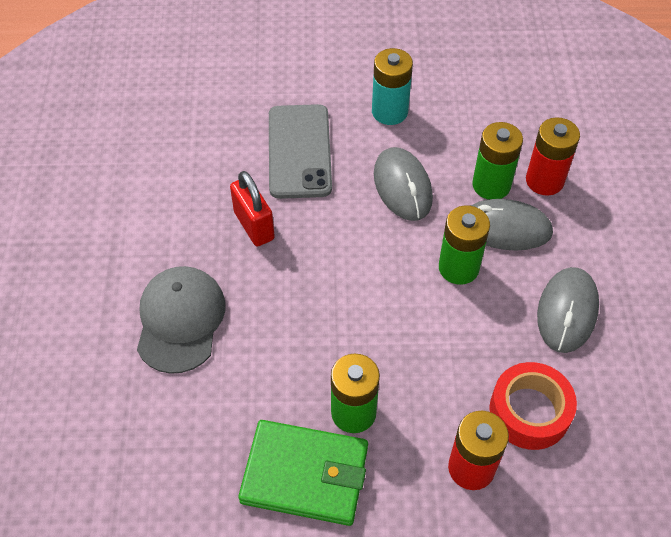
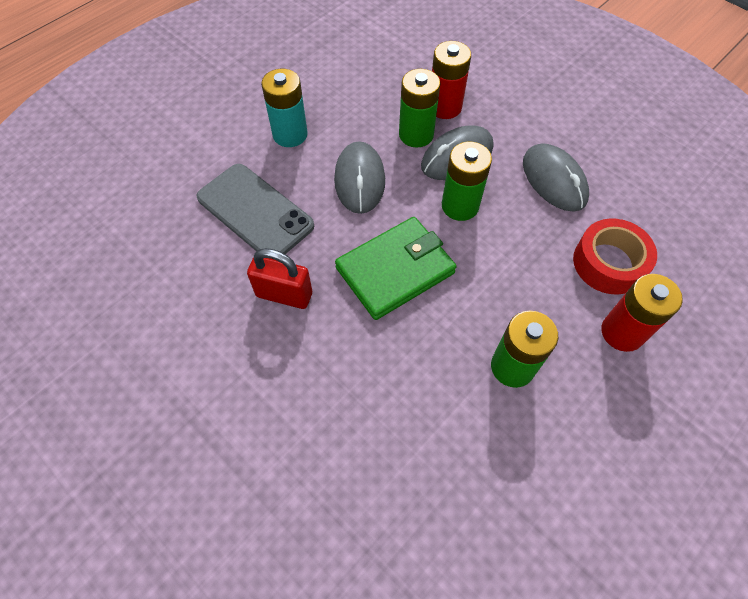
camera: 45 degrees left, 5 degrees up
grey cap [137,266,225,374] -> none
green wallet [238,420,368,526] -> green wallet moved to [335,217,457,320]
grey mouse [374,147,433,221] -> grey mouse turned 60 degrees clockwise [334,141,385,214]

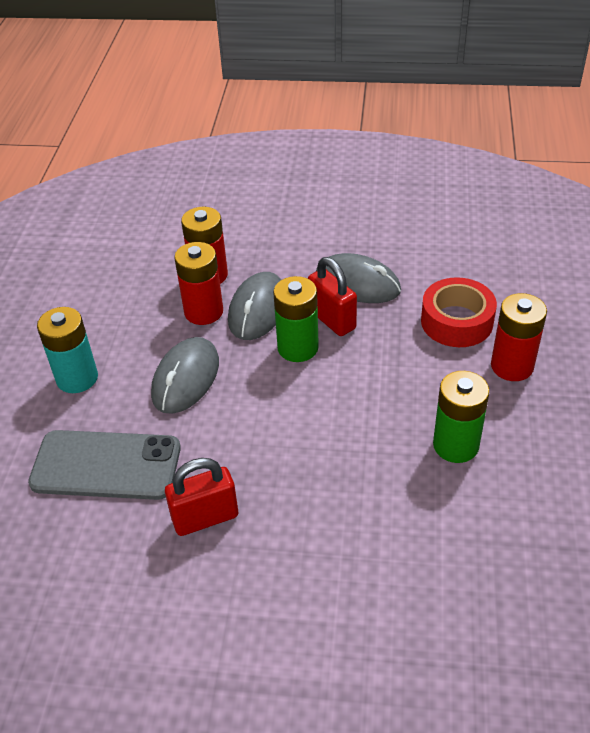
camera: 35 degrees left, 15 degrees down
grey mouse [334,141,385,214] -> grey mouse turned 60 degrees clockwise [151,337,219,414]
green wallet [335,217,457,320] -> none
green battery [399,69,440,148] -> red battery [174,242,223,325]
none -> red padlock [308,257,357,336]

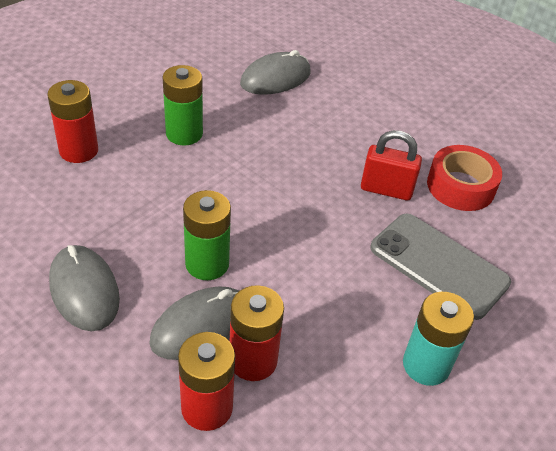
camera: 150 degrees left, 0 degrees up
grey mouse [151,337,219,414] -> grey mouse moved to [240,50,311,95]
red padlock [308,257,357,336] -> none
red tape [421,277,497,347] -> red tape moved to [427,145,502,211]

